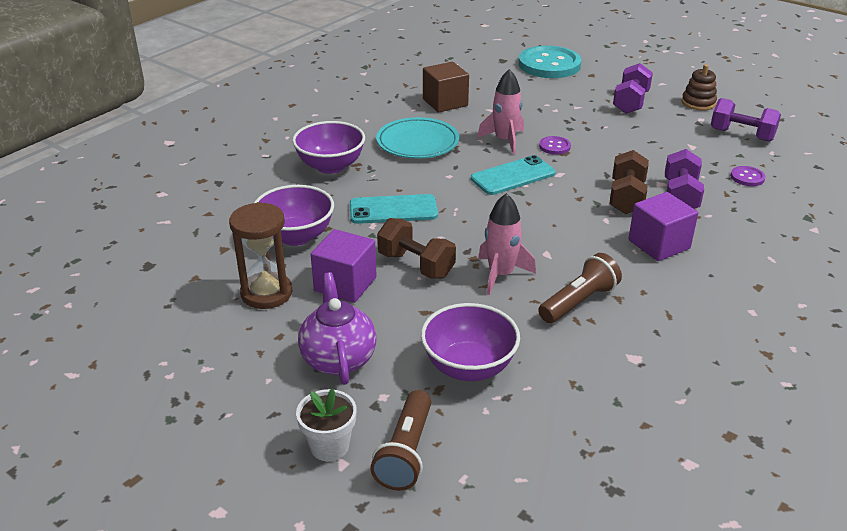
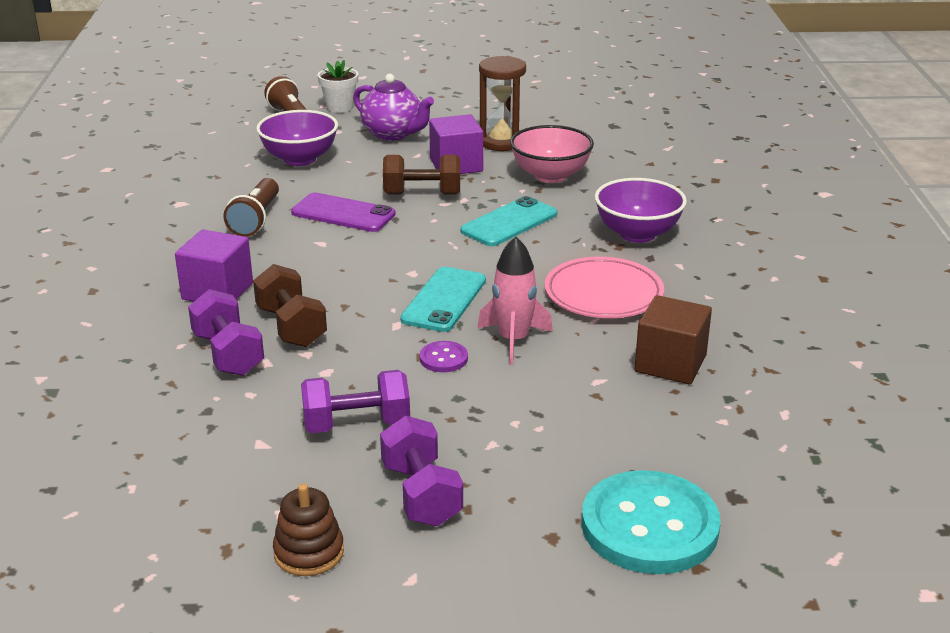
camera: 140 degrees right, 5 degrees down
purple bowl [254,185,334,246] -> pink bowl [510,125,594,183]
turquoise plate [376,117,459,158] -> pink plate [545,257,664,318]
pink rocket [478,193,536,295] -> purple phone [291,193,396,232]
purple dumbbell [711,98,781,142] -> purple dumbbell moved to [301,370,410,433]
purple button [730,166,766,186] -> none

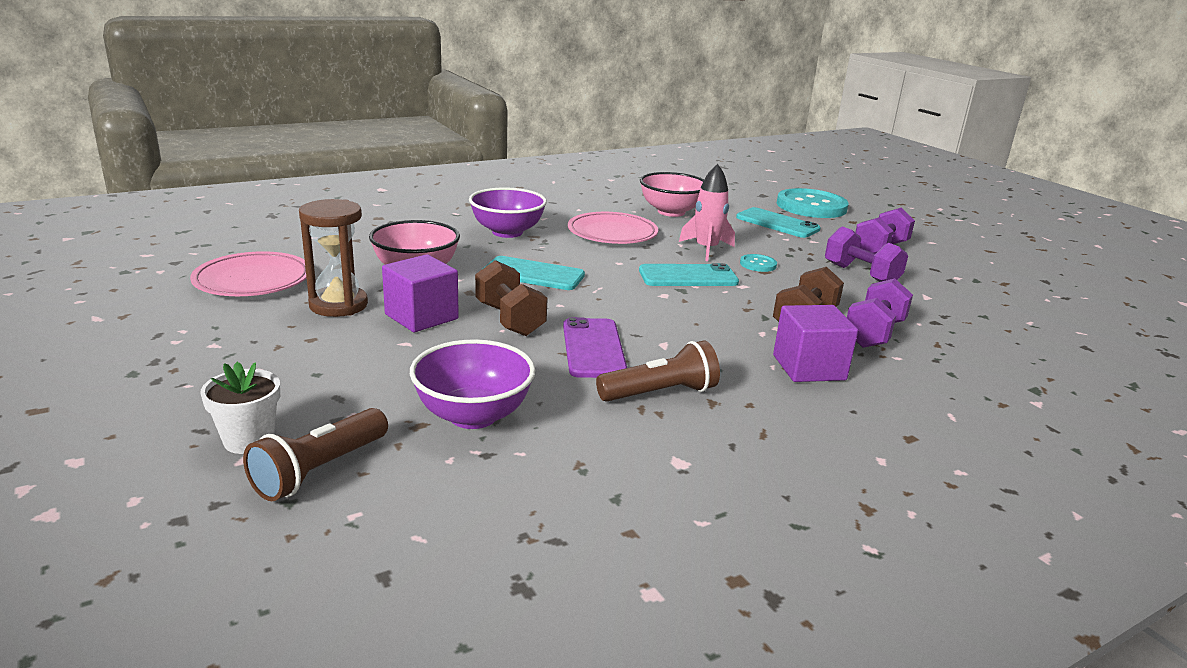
camera: 120 degrees left, 5 degrees down
brown stacking toy [273,484,344,576] -> none
purple teapot [353,74,434,141] -> none
purple button [420,341,468,372] -> turquoise button [740,254,777,272]
brown cube [635,295,712,384] -> pink bowl [640,172,704,217]
none -> pink plate [190,251,306,296]
none -> turquoise phone [736,207,821,238]

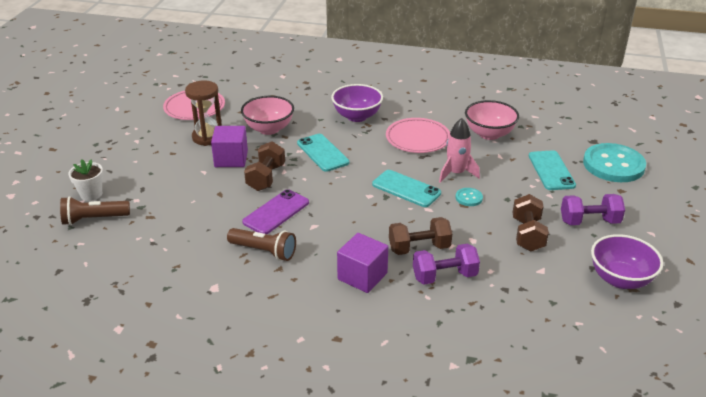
camera: 45 degrees right, 10 degrees up
purple bowl [410,339,535,429] -> purple bowl moved to [591,234,663,289]
purple dumbbell [825,226,908,282] -> brown dumbbell [512,194,549,252]

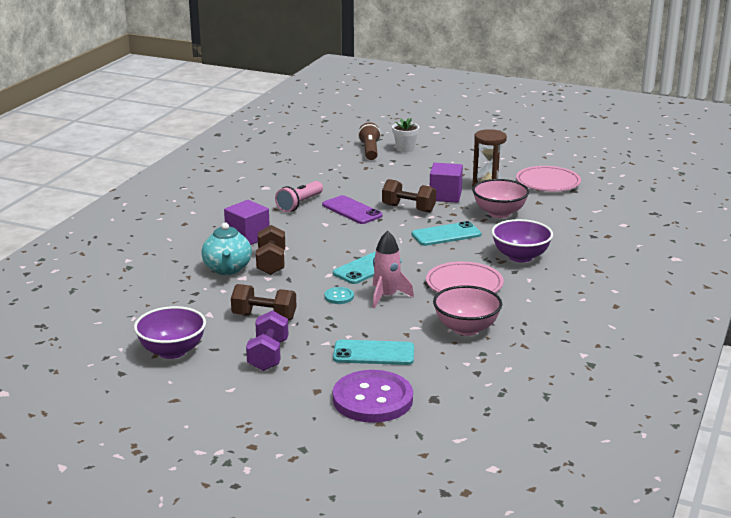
camera: 100 degrees right, 10 degrees down
brown flashlight [227,228,296,261] -> pink flashlight [275,181,323,212]
purple dumbbell [413,243,480,285] -> turquoise teapot [201,223,252,275]
turquoise button [583,143,646,182] -> purple button [333,370,413,423]

